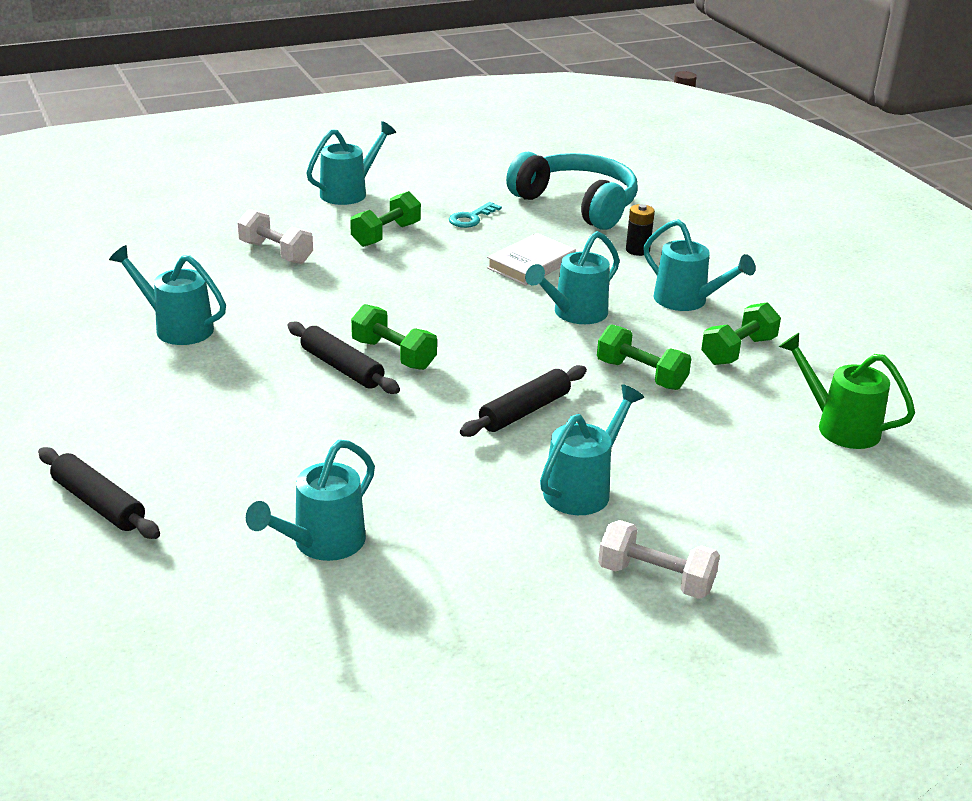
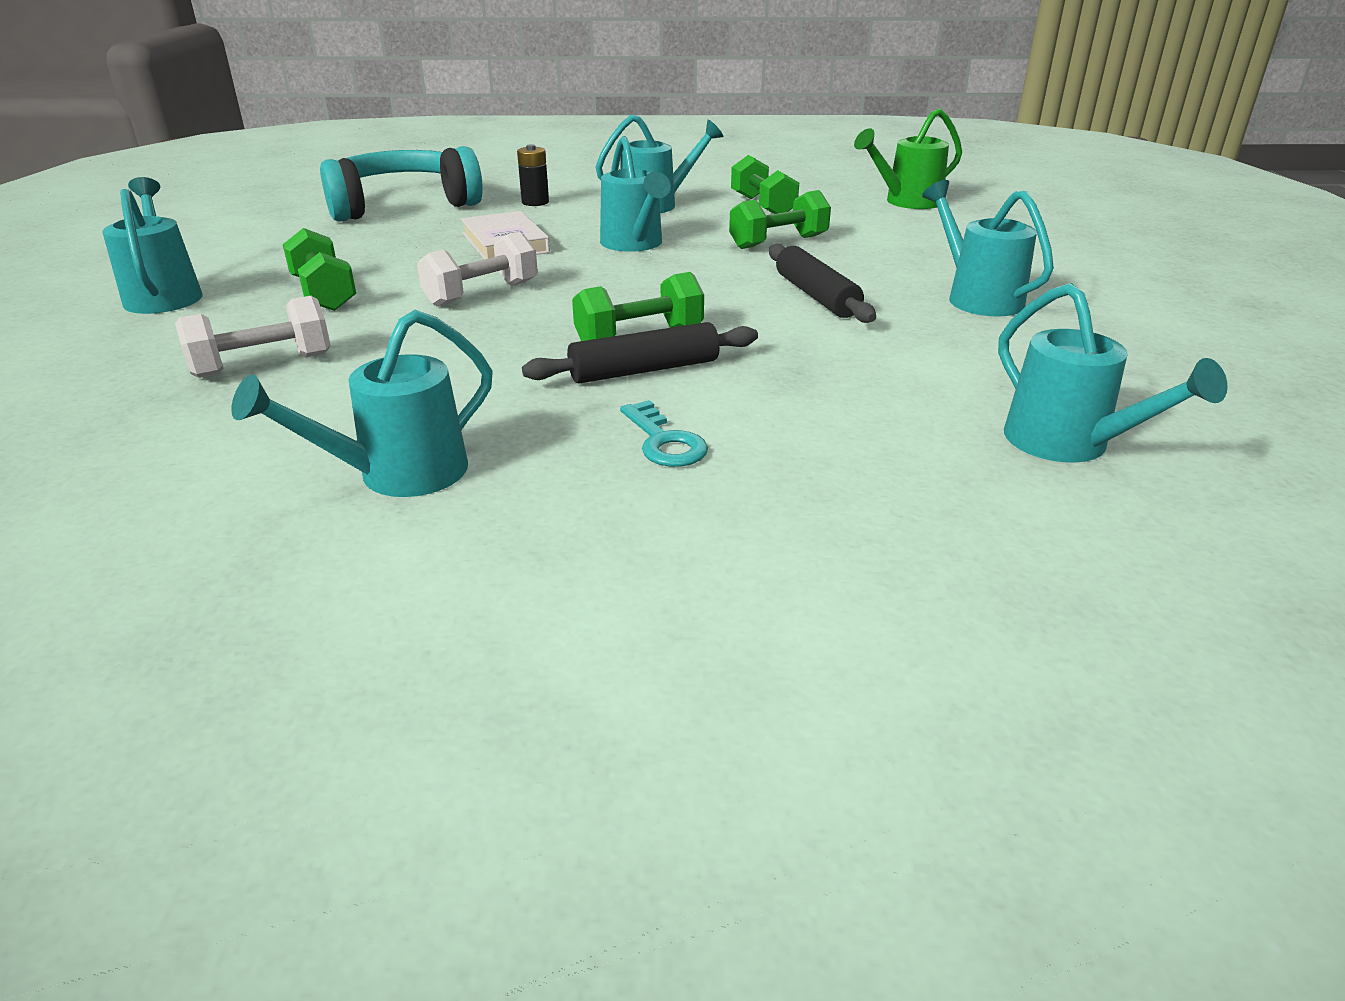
camera: 65 degrees left, 0 degrees up
black rolling pin [38,447,160,539] -> none
turquoise key [449,202,502,228] -> turquoise key moved to [620,400,708,467]
white dumbbell [598,520,720,599] -> white dumbbell moved to [417,231,538,307]

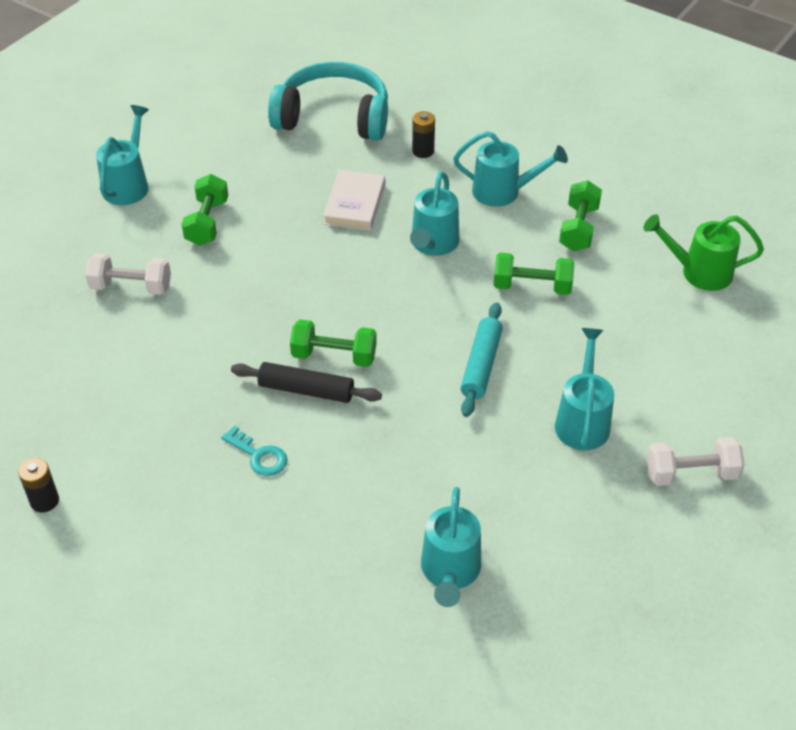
camera: 35 degrees right, 15 degrees up
turquoise watering can [231,310,493,497] -> none
white dumbbell [417,231,538,307] -> white dumbbell moved to [646,437,745,486]
turquoise key [620,400,708,467] -> turquoise key turned 60 degrees counterclockwise [221,425,287,476]
black rolling pin [769,244,876,323] -> turquoise rolling pin [460,302,503,417]
none -> black battery [18,458,59,513]

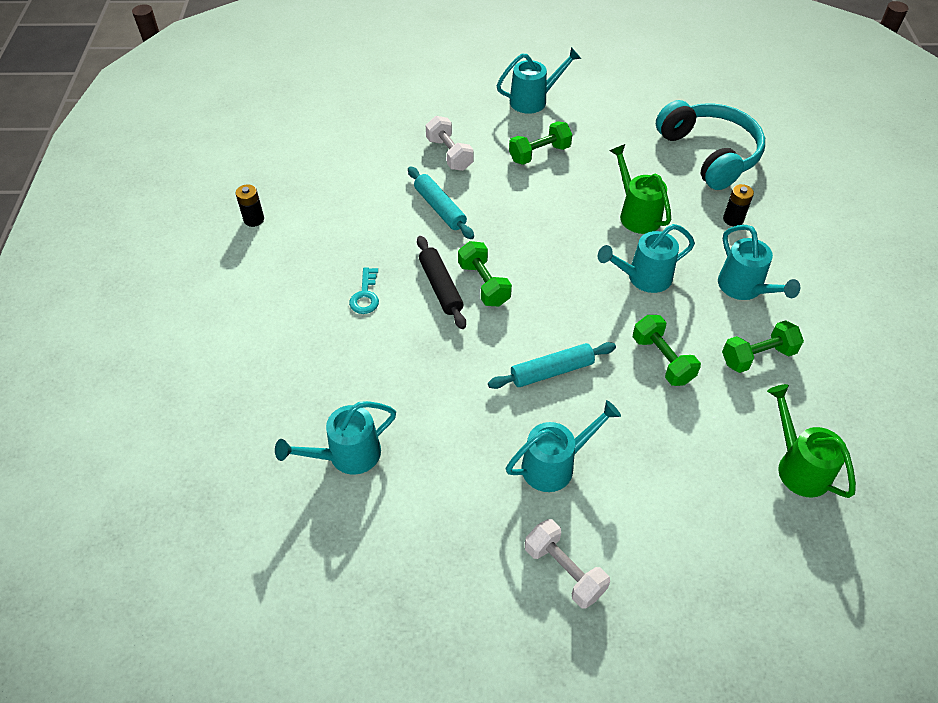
camera: 55 degrees right, 5 degrees up
white book [323,170,385,231] -> green watering can [609,144,671,234]
none -> turquoise rolling pin [408,166,474,239]

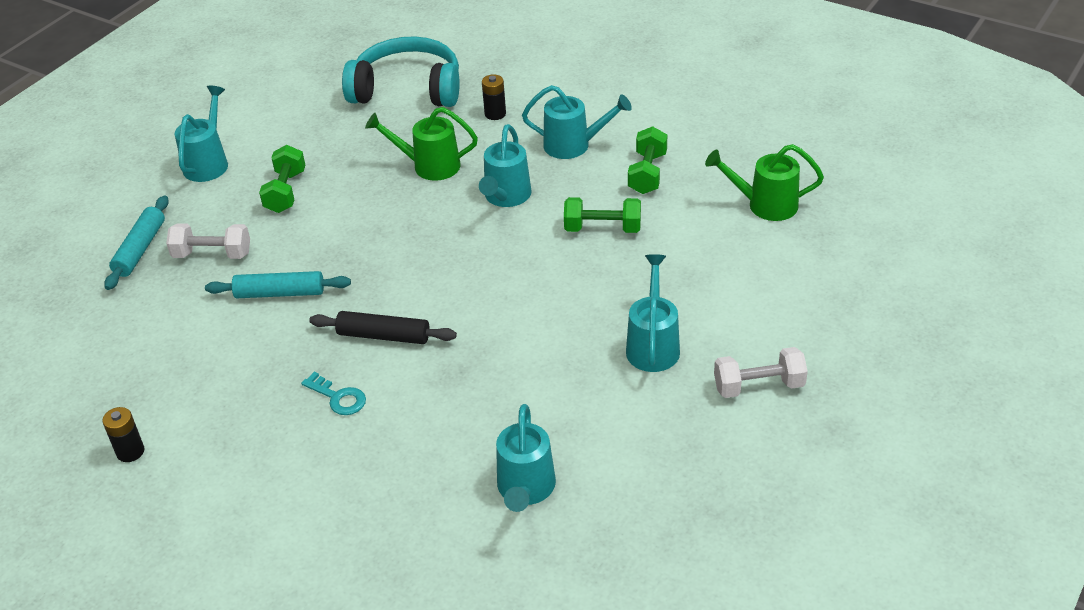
camera: 55 degrees left, 10 degrees down
green dumbbell [458,241,512,306] -> none
turquoise rolling pin [488,342,616,389] -> turquoise rolling pin moved to [104,196,169,290]

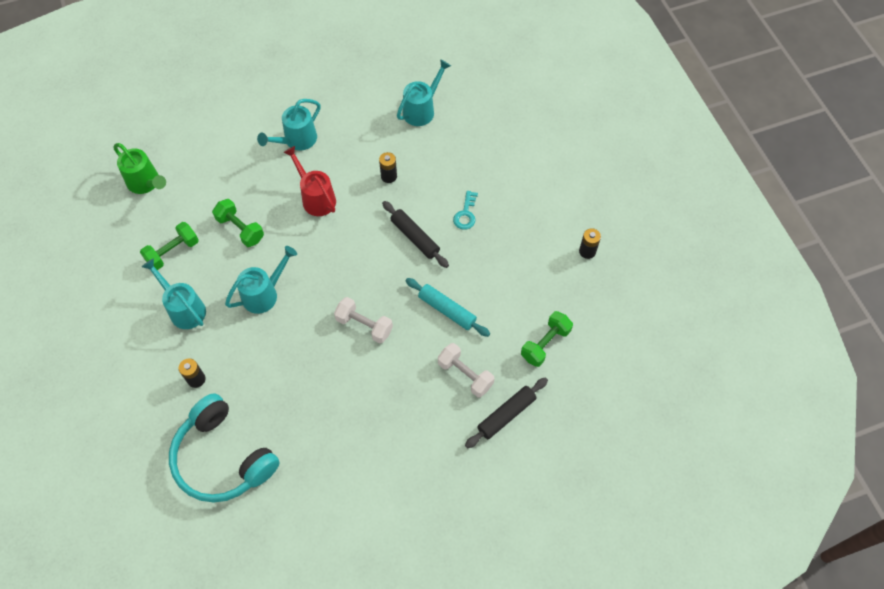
camera: 145 degrees left, 20 degrees up
turquoise rolling pin [104,196,169,290] -> black rolling pin [465,377,548,448]
turquoise watering can [175,85,228,182] -> none
green dumbbell [259,145,305,213] -> green dumbbell moved to [521,311,573,367]
turquoise key [301,372,366,415] -> turquoise key turned 150 degrees counterclockwise [453,191,478,230]
green watering can [365,107,478,181] -> none
white dumbbell [714,347,808,398] -> white dumbbell moved to [334,297,393,343]
none -> red watering can [283,146,336,216]
none -> black battery [379,152,397,183]

